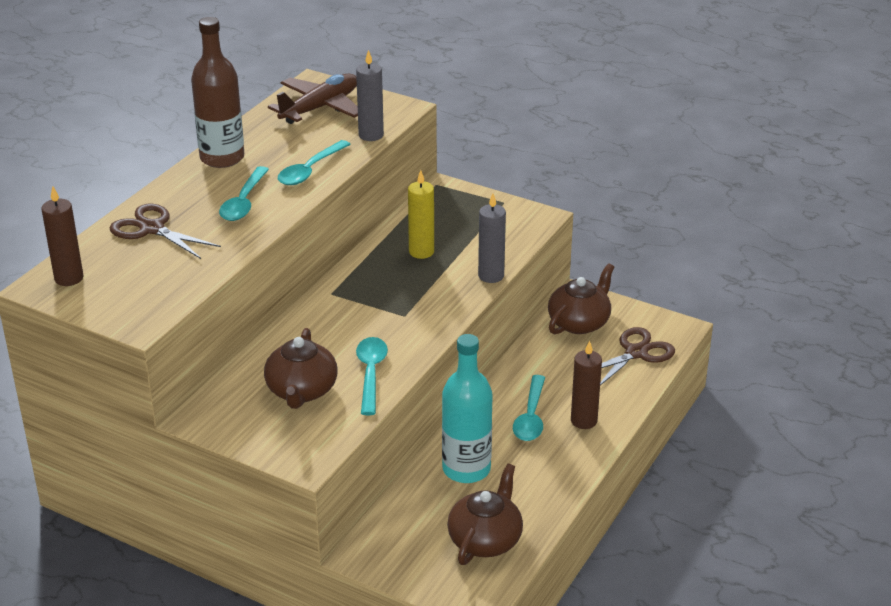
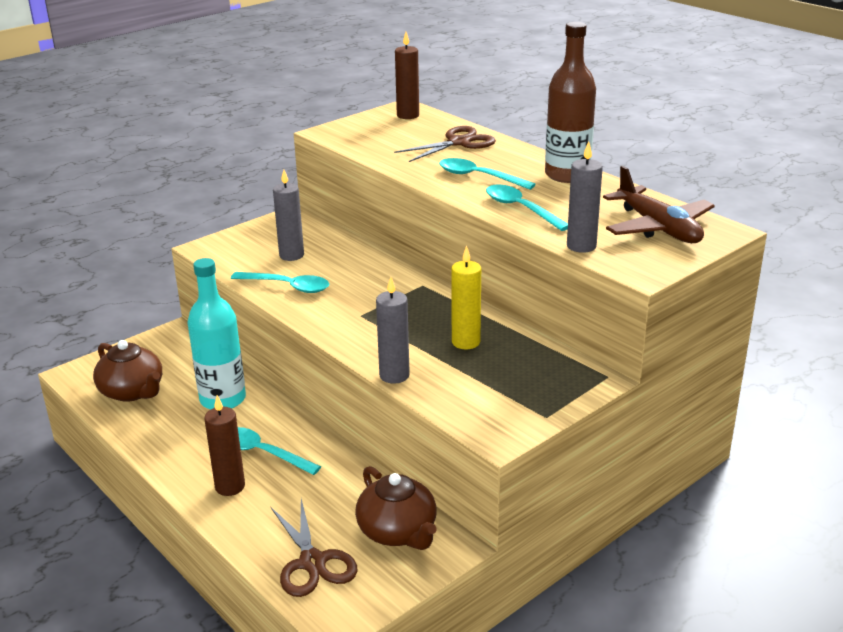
camera: 110 degrees right, 5 degrees down
brown teapot [264,328,338,409] -> grey candle [273,170,304,261]

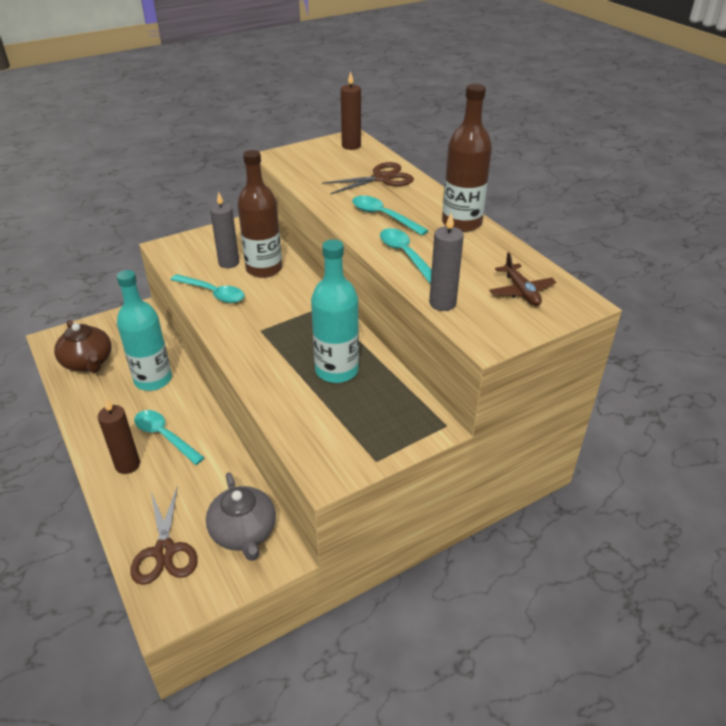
camera: 10 degrees right, 10 degrees up
brown teapot [355,466,436,550] -> grey teapot [206,472,276,561]
grey candle [376,277,410,384] -> none
yellow candle [451,246,481,349] -> turquoise bottle [311,239,359,383]
brown plane [603,166,715,243] -> brown plane [489,252,556,306], size x0.61
none -> brown bottle [238,150,282,278]

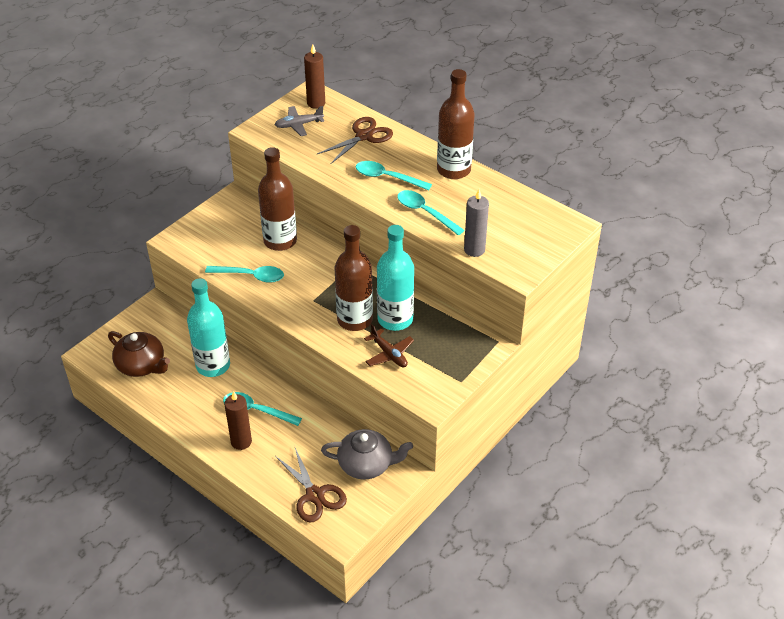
camera: 20 degrees left, 5 degrees up
grey teapot [206,472,276,561] -> grey teapot turned 45 degrees counterclockwise [321,429,413,479]
grey candle [210,192,239,268] -> none
brown plane [489,252,556,306] -> brown plane moved to [364,324,414,367]
none -> grey plane [275,106,324,136]
none -> brown bottle [334,225,373,331]

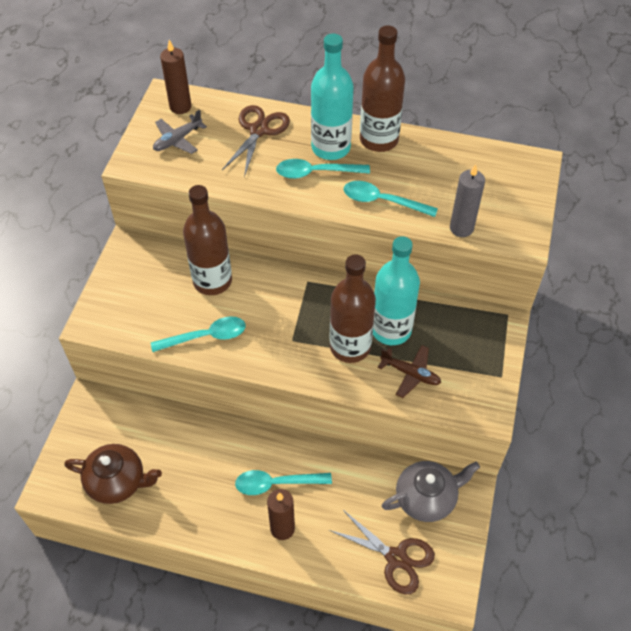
camera: 25 degrees left, 10 degrees up
turquoise bottle [187,278,230,377] -> turquoise bottle moved to [311,34,354,160]

